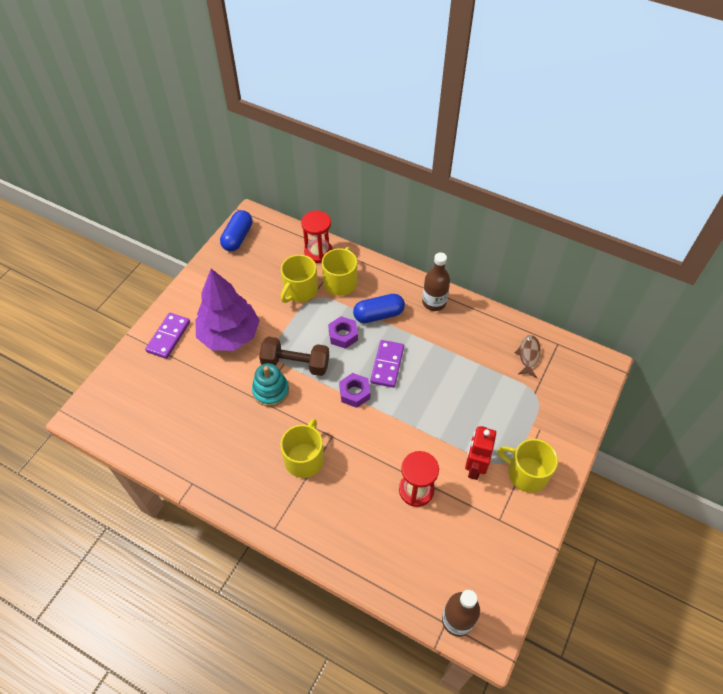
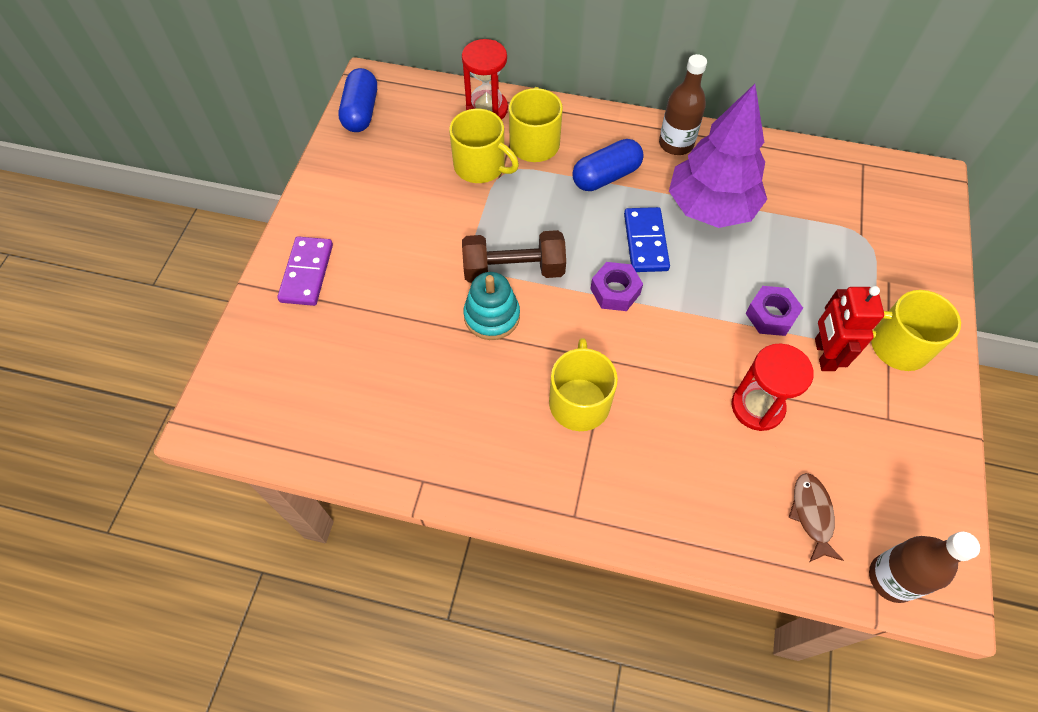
camera: 15 degrees left, 5 degrees up
purple tree [195,269,260,351] -> purple tree moved to [669,84,767,228]
yellow mug [281,255,318,303] -> yellow mug turned 75 degrees counterclockwise [449,109,519,183]
purple nut [328,316,358,349] -> purple nut moved to [745,286,803,336]
purple domino [370,340,404,388] -> blue domino [624,207,670,272]
brown fish [515,335,541,378] -> brown fish moved to [789,473,844,562]

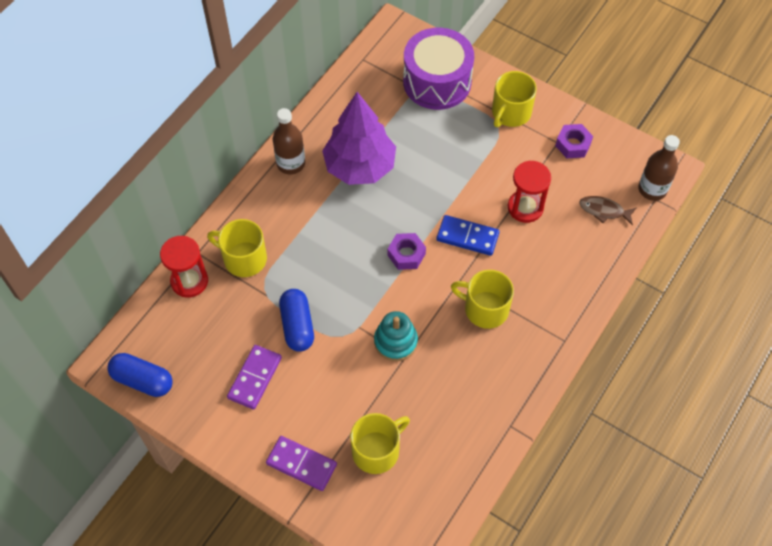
camera: 70 degrees left, 0 degrees up
yellow mug [449,109,519,183] -> yellow mug moved to [350,413,410,474]
brown dumbbell [462,230,566,283] -> none
blue capsule [572,139,644,191] -> blue capsule moved to [279,289,314,352]
blue domino [624,207,670,272] -> blue domino moved to [436,215,500,256]
purple nut [745,286,803,336] -> purple nut moved to [555,124,593,158]
red robot [815,286,884,371] -> none
none -> purple domino [227,345,282,410]
none -> purple drum [403,28,474,110]

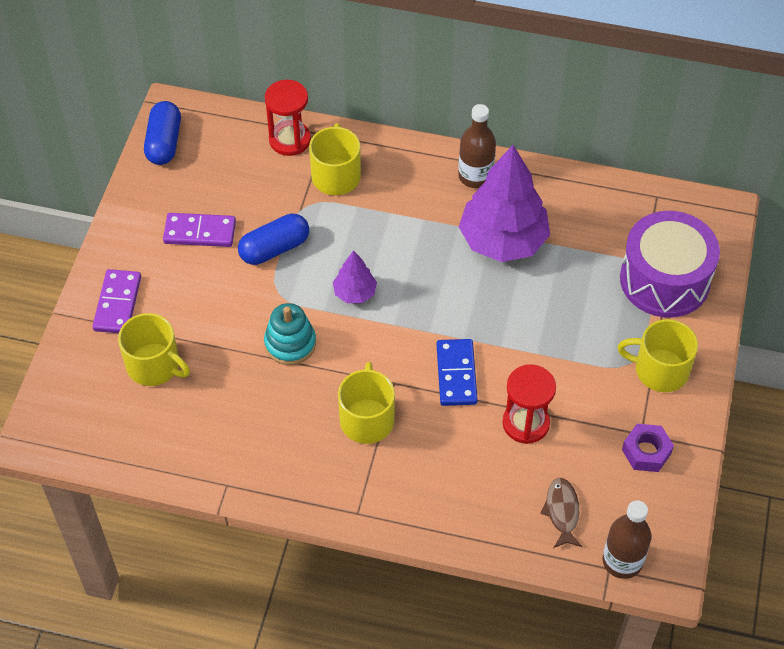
camera: 70 degrees right, 5 degrees down
purple nut [388,233,426,270] -> none
none -> purple tree [333,250,377,303]

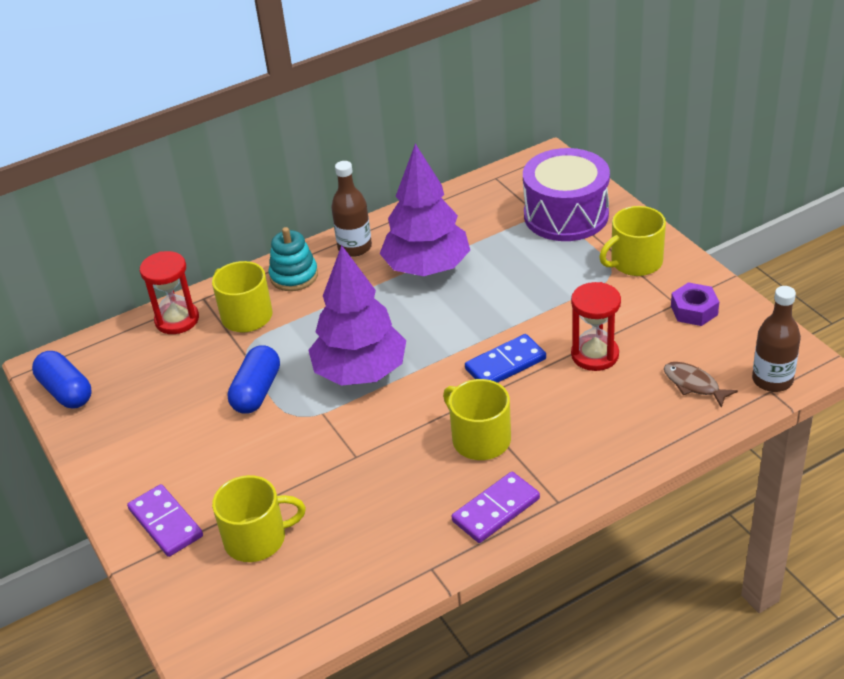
camera: 40 degrees left, 15 degrees down
purple domino [163,213,236,247] -> purple domino moved to [452,472,540,543]
turquoise stacking toy [264,303,316,365] -> turquoise stacking toy moved to [269,227,318,291]
purple tree [333,250,377,303] -> purple tree [308,245,406,386], size x2.09
blue domino [437,339,478,406] -> blue domino turned 75 degrees counterclockwise [465,334,546,383]

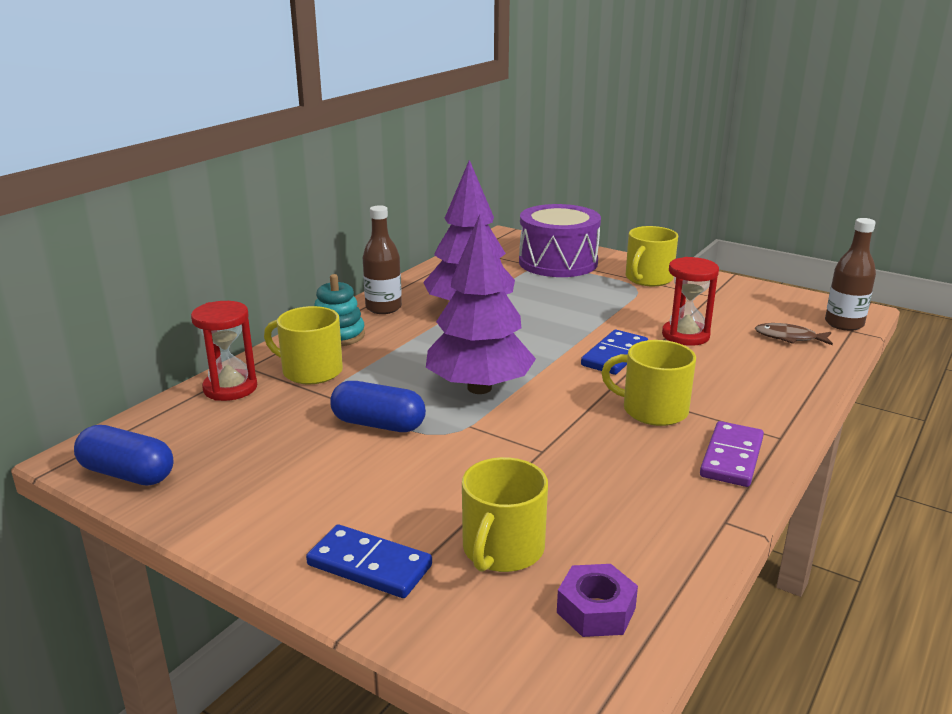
camera: 30 degrees left, 15 degrees down
purple domino [127,484,203,557] -> blue domino [306,524,432,598]
yellow mug [212,475,306,562] -> yellow mug turned 150 degrees clockwise [462,457,548,572]
blue capsule [227,345,280,414] -> blue capsule turned 60 degrees counterclockwise [330,381,426,432]
purple nut [671,282,719,326] -> purple nut moved to [557,564,638,637]

